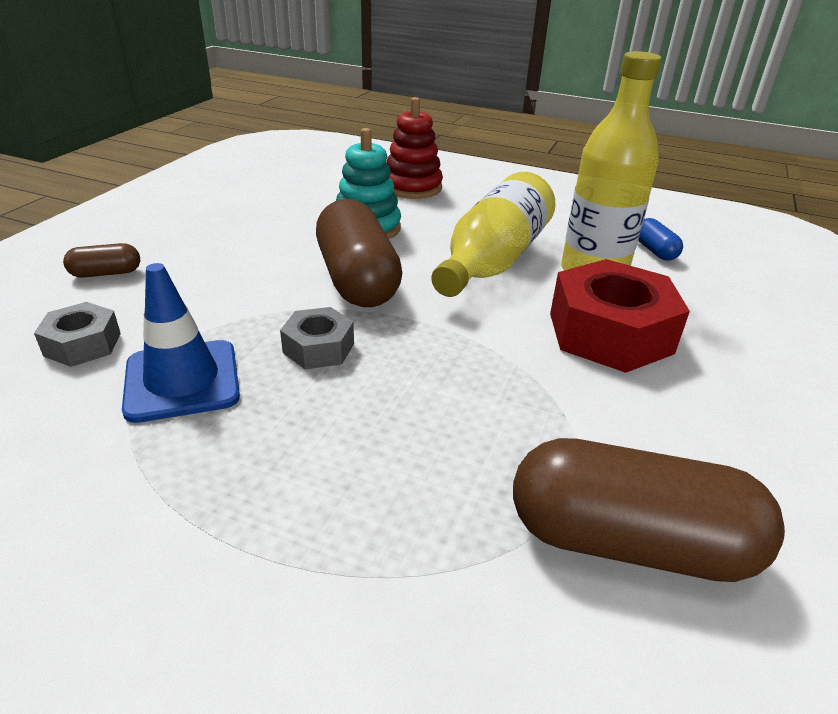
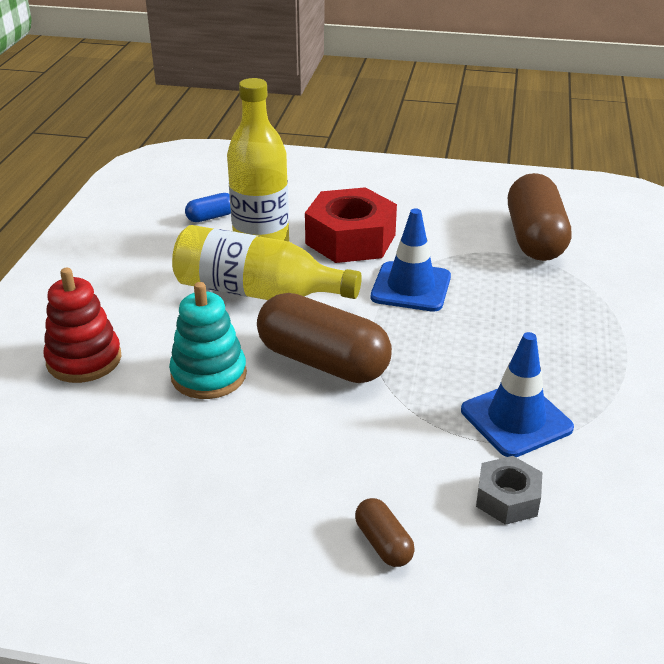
camera: 100 degrees left, 0 degrees up
grey nut [280,307,354,369] -> none
brown capsule [316,199,402,307] -> brown capsule turned 60 degrees clockwise [257,293,392,383]
none -> blue traffic cone [371,208,451,312]

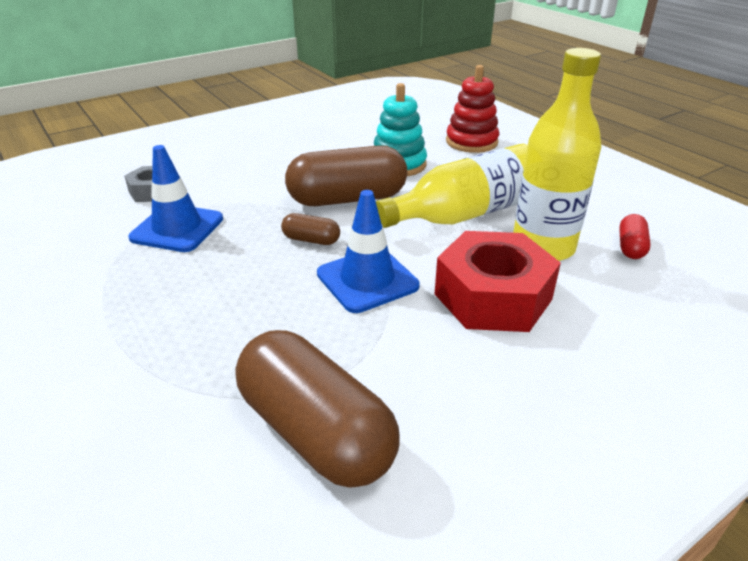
camera: 135 degrees right, 0 degrees up
blue capsule [185,193,231,222] -> red capsule [619,214,651,259]
brown capsule [355,498,415,567] -> brown capsule moved to [281,213,340,245]

